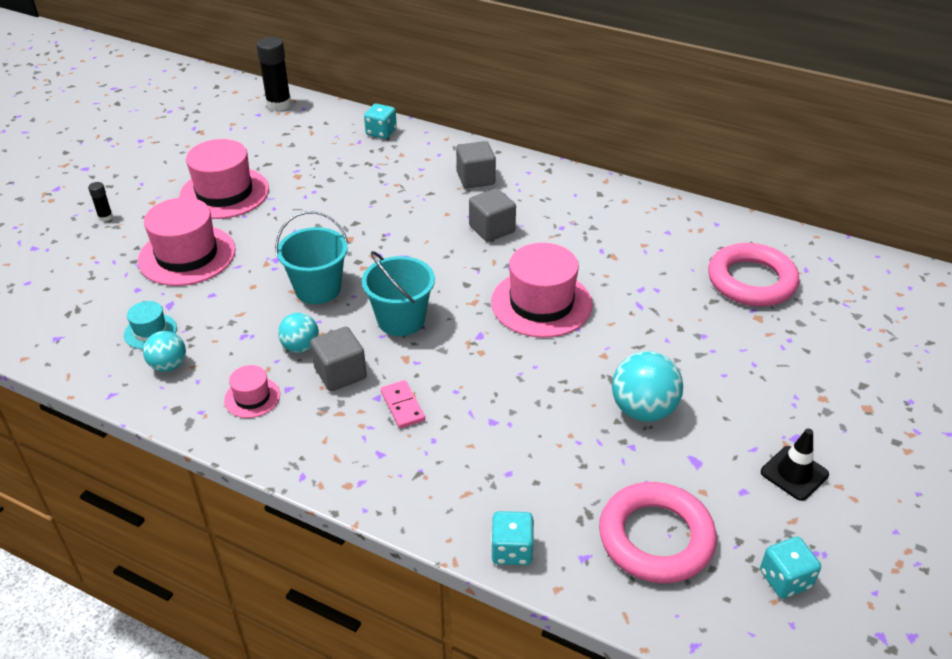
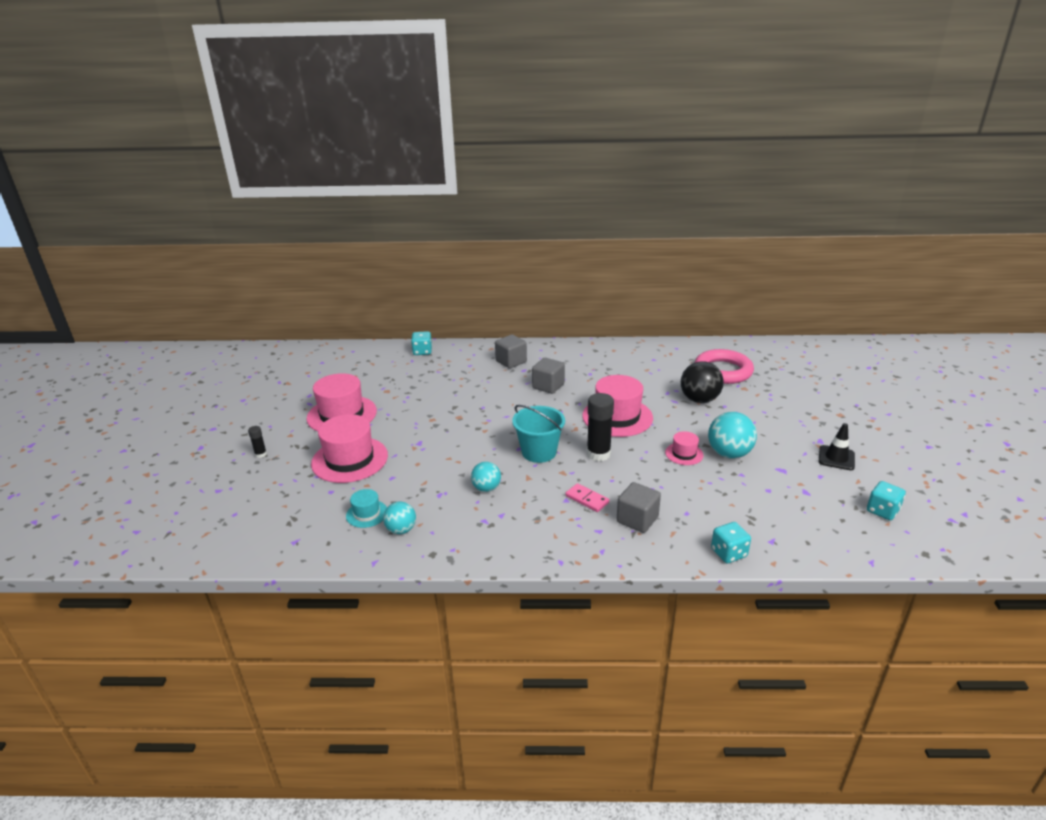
camera: 25 degrees left, 10 degrees down
pink hat [224,365,280,418] -> pink hat moved to [665,431,704,465]
black glue stick [256,37,291,111] -> black glue stick moved to [587,393,614,461]
turquoise bucket [275,211,348,304] -> none
grey cube [310,327,367,391] -> grey cube moved to [617,482,661,533]
pink ring [599,482,717,583] -> none
none -> black ball [681,361,724,403]

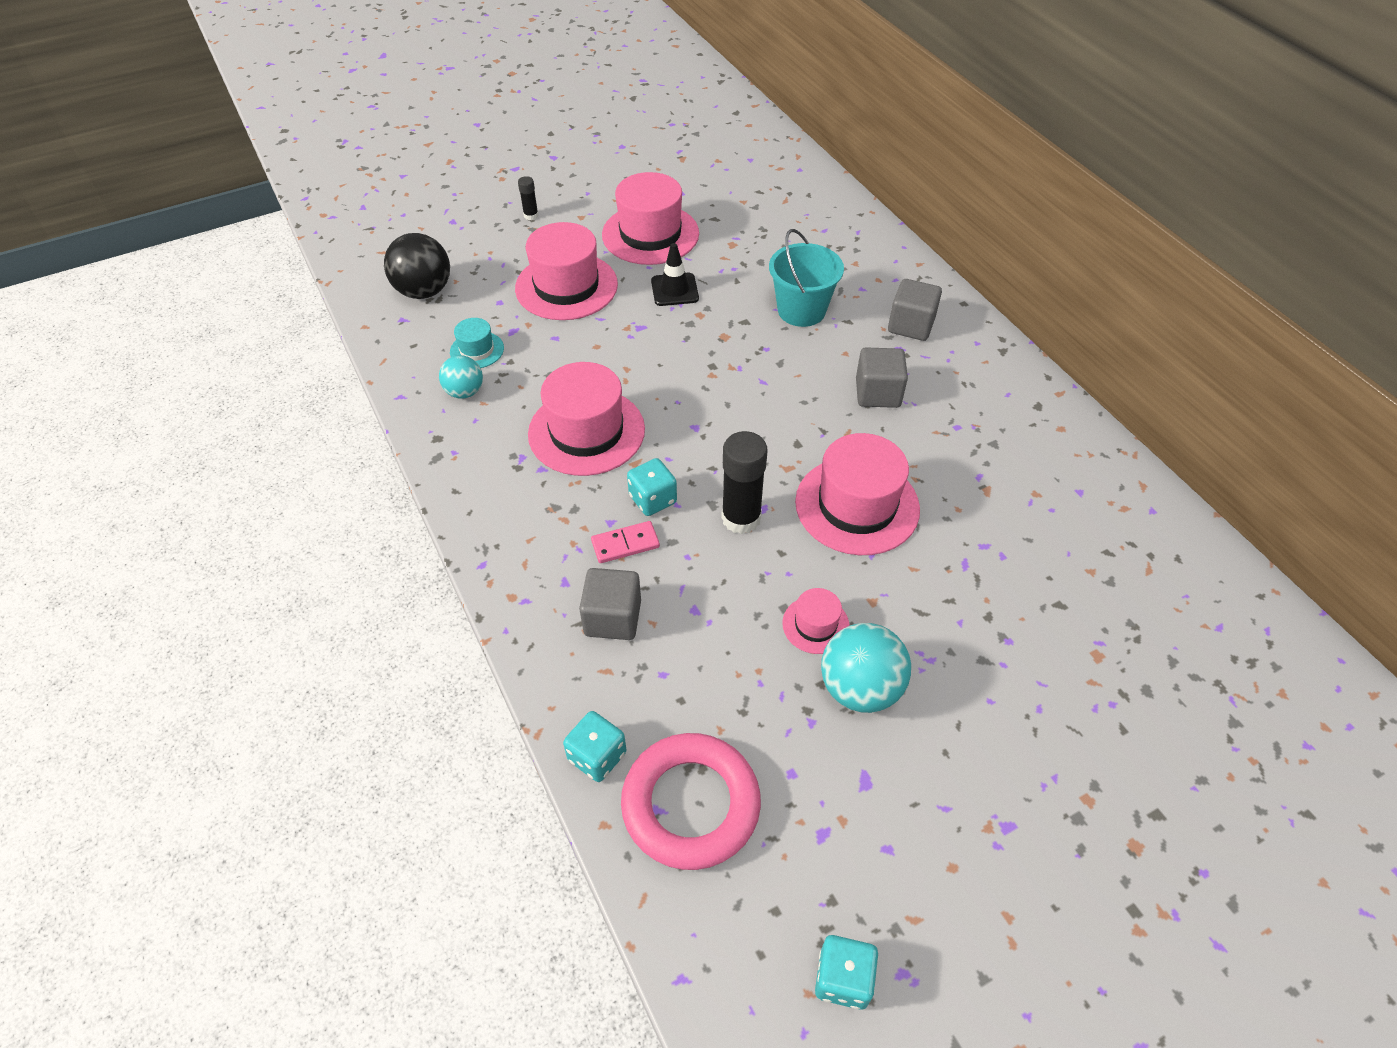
camera: 60 degrees right, 20 degrees up
turquoise dice [411,331,432,355] -> turquoise dice moved to [627,458,677,516]
turquoise ball [471,462,501,492] -> pink hat [528,362,645,476]
turquoise bucket [512,405,565,463] -> turquoise bucket moved to [769,229,844,327]
pink domino [565,483,609,512] -> pink domino turned 60 degrees clockwise [591,521,660,563]
black ball [681,361,724,403] -> black ball moved to [384,233,450,299]
pink ring [695,349,754,384] -> pink ring moved to [621,733,761,870]
black traffic cone [819,423,855,470] -> black traffic cone moved to [651,243,699,306]

